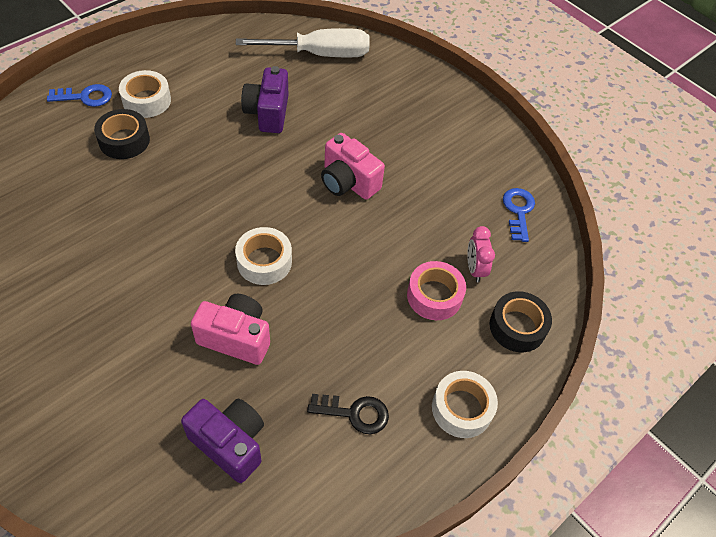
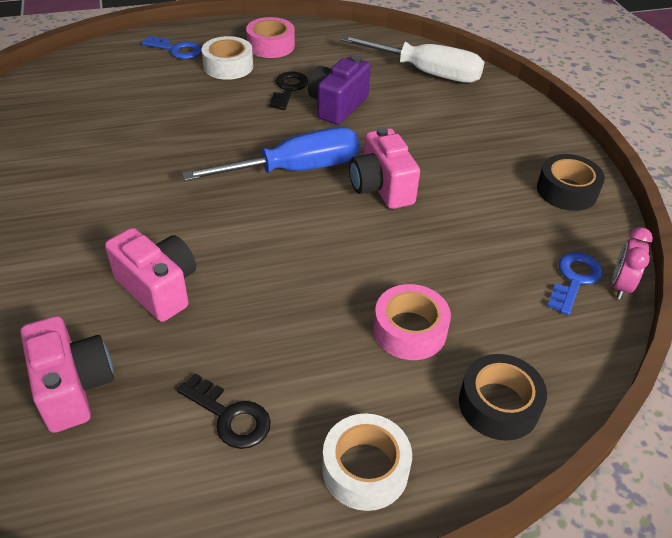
camera: 30 degrees right, 10 degrees down
black tape [94,109,150,159] -> black tape moved to [537,154,605,211]
purple camera [181,399,264,483] -> pink camera [20,316,114,433]
white tape [235,227,292,285] -> none
pink clock [467,226,495,282] -> pink clock moved to [612,227,653,300]
none -> blue screwdriver [182,127,359,181]
none -> pink tape [246,17,295,58]
none -> black key [269,72,308,110]

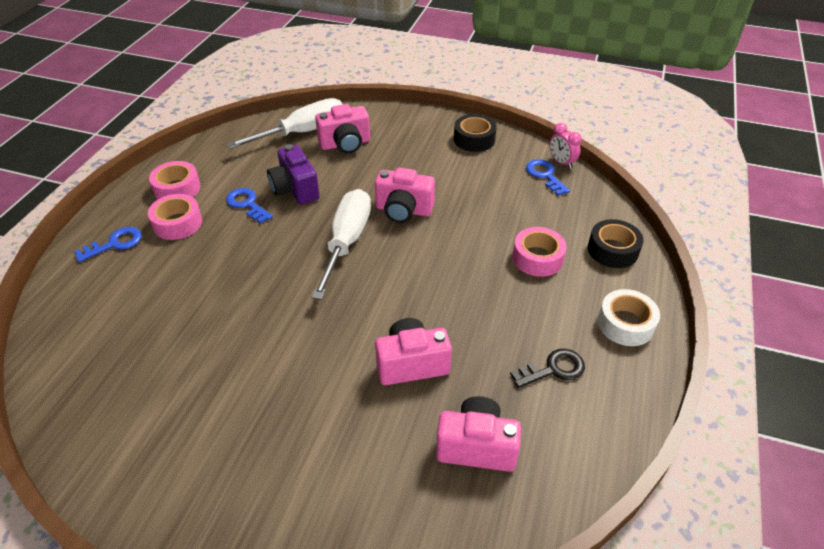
camera: 55 degrees left, 0 degrees up
blue screwdriver [182,127,359,181] -> white screwdriver [311,189,371,300]
white tape [202,36,253,80] -> pink tape [148,194,202,240]
black key [269,72,308,110] -> blue key [226,188,273,224]
none -> pink camera [315,104,370,154]

